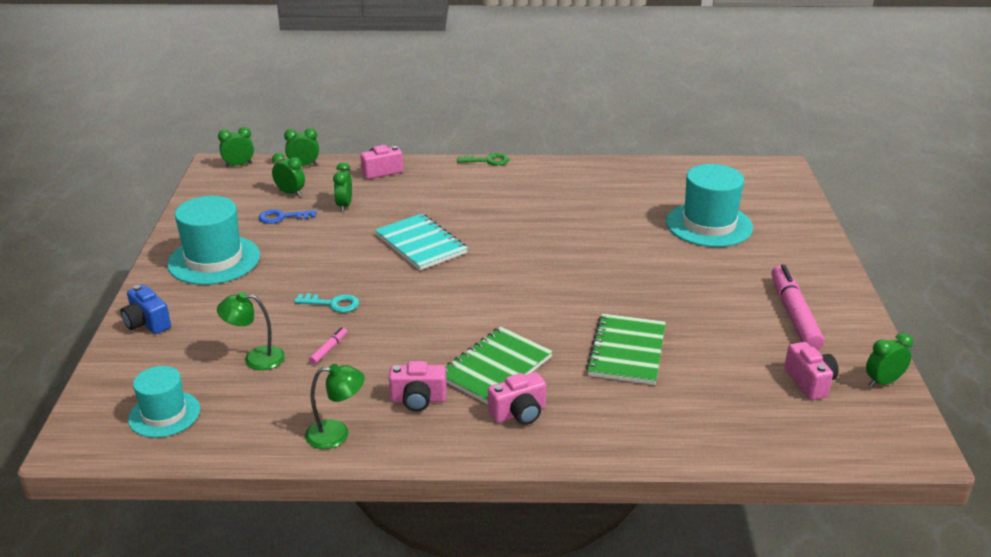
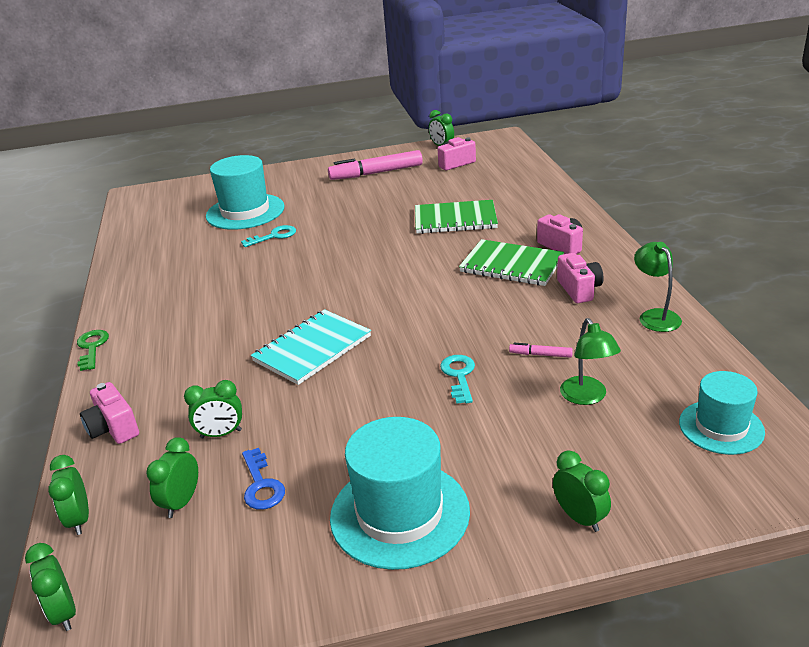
camera: 100 degrees left, 0 degrees up
blue camera [121,285,171,334] -> green clock [553,451,611,532]
none -> turquoise key [241,225,296,247]

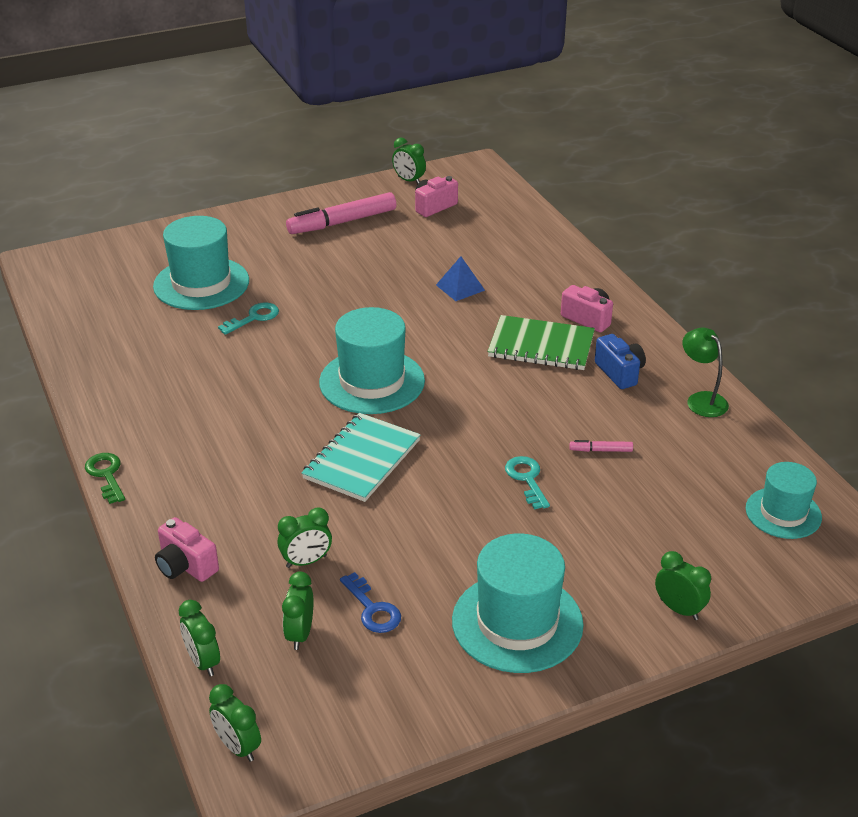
camera: 15 degrees left, 5 degrees up
green notebook [415,200,498,234] -> blue pyramid [436,256,485,301]
pink camera [557,253,604,303] -> blue camera [595,334,646,389]
green lamp [560,318,621,405] -> none
none -> turquoise hat [319,307,425,414]

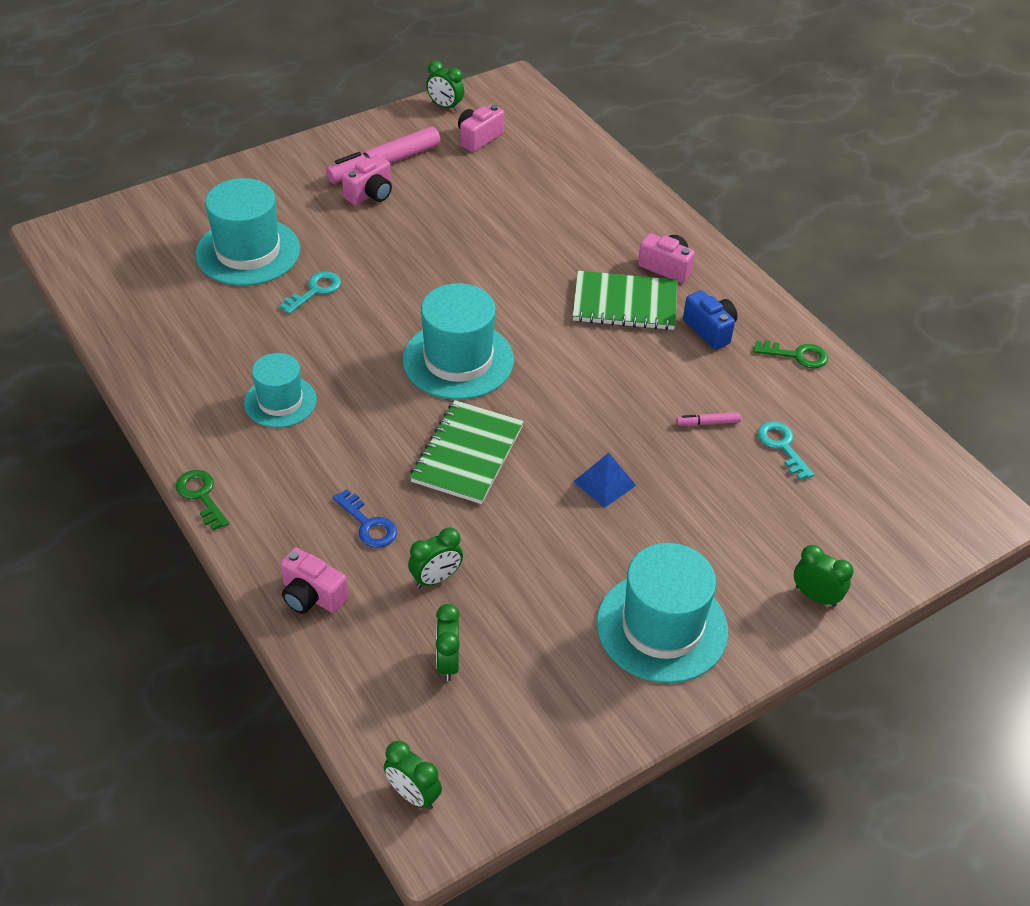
camera: 10 degrees left, 10 degrees up
green clock [178,600,220,676] -> none
turquoise notebook [301,413,421,502] -> green notebook [410,400,524,504]
blue key [340,572,401,633] -> blue key moved to [333,489,397,548]
blue pyramid [436,256,485,301] -> blue pyramid moved to [573,453,636,508]
turquoise key [505,456,550,509] -> turquoise key moved to [758,421,814,480]
green lamp [683,328,729,417] -> green key [753,340,828,369]
turquoise hat [746,462,822,539] -> turquoise hat moved to [244,353,317,428]
none -> pink camera [342,155,392,205]

